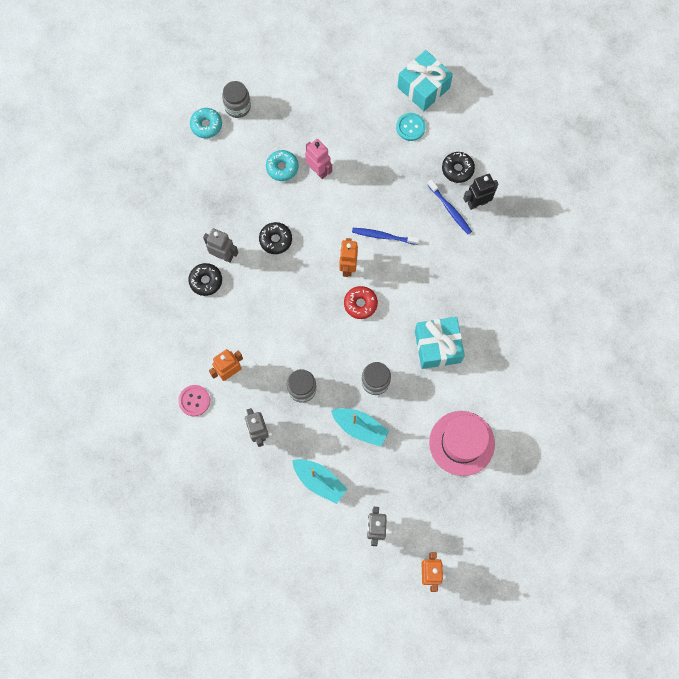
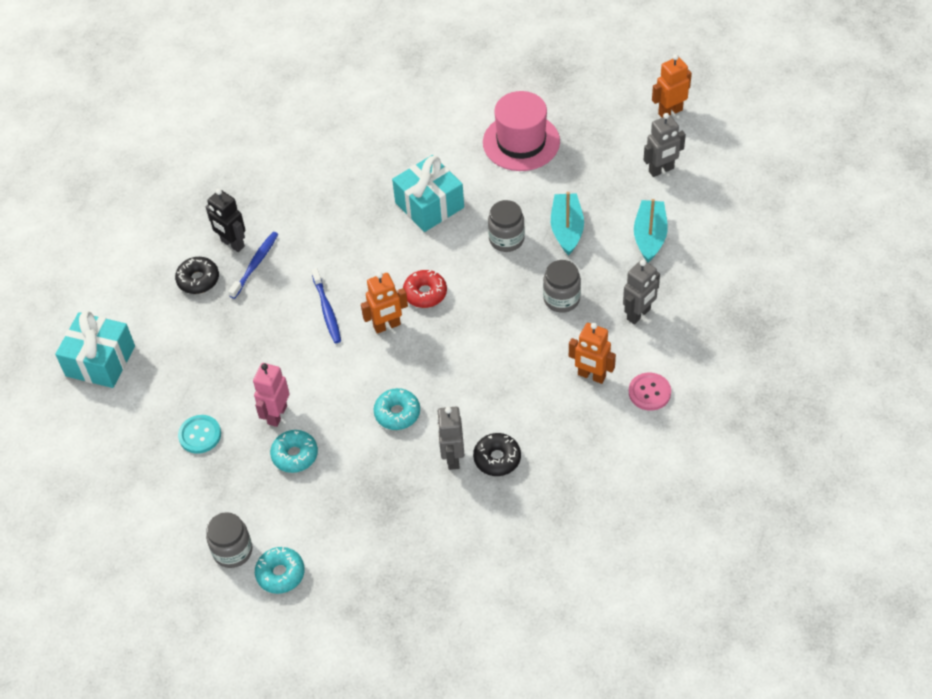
camera: 115 degrees left, 20 degrees down
black donut [259,222,292,254] -> turquoise donut [374,388,420,430]
turquoise button [396,113,426,141] -> turquoise button moved to [178,415,221,454]

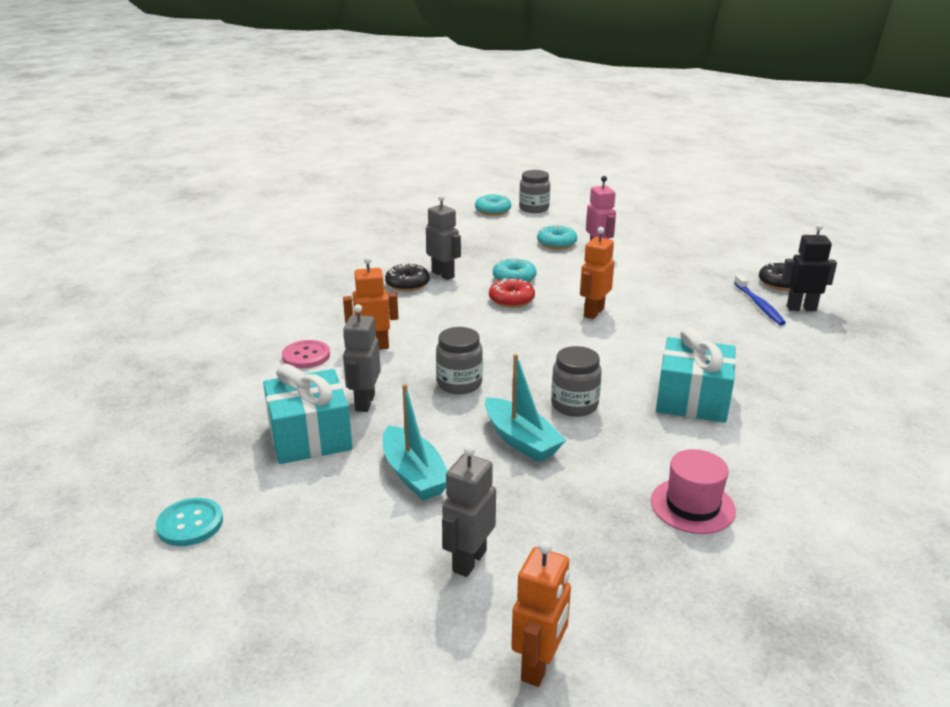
camera: 140 degrees right, 25 degrees down
turquoise gift [55,311,135,388] -> turquoise gift moved to [263,364,353,464]
turquoise button [178,415,221,454] -> turquoise button moved to [156,498,223,546]
blue toothbrush [312,268,341,343] -> none
red donut [403,270,447,308] -> red donut moved to [489,278,535,308]
pink hat [483,91,560,171] -> pink hat [651,449,736,534], size x0.65

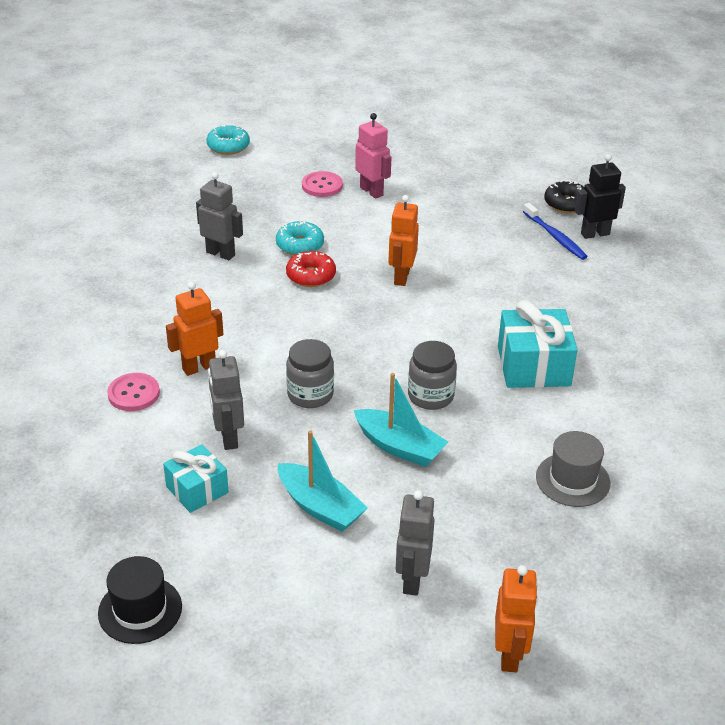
camera: 20 degrees left, 10 degrees up
turquoise button [156,498,223,546] -> black hat [98,556,182,644]
turquoise gift [263,364,353,464] -> turquoise gift [163,444,229,513], size x0.63
black donut [385,263,430,292] -> none
grey jar [519,170,550,213] -> none
turquoise donut [537,225,577,249] -> pink button [302,171,343,197]
pink hat [651,449,736,534] -> grey hat [536,431,610,507]

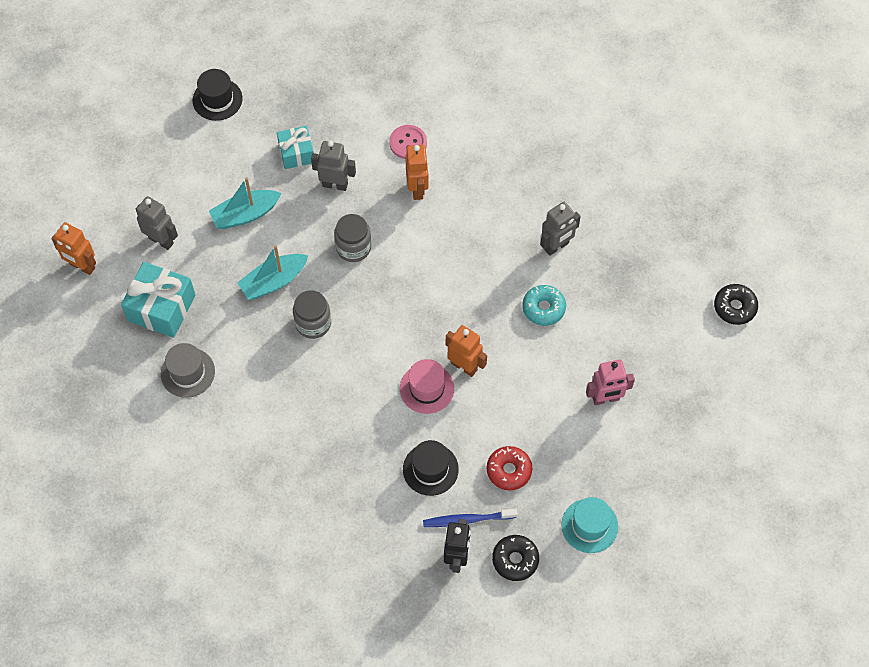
camera: 115 degrees right, 25 degrees up
turquoise donut [206,125,250,155] -> black donut [714,284,758,325]
red donut [286,251,336,287] -> red donut moved to [487,446,532,490]
pink button [302,171,343,197] -> none
turquoise gift [498,300,578,388] -> turquoise gift moved to [121,262,195,338]
none -> pink hat [400,359,454,414]
none -> black hat [403,440,459,496]
none -> turquoise hat [561,497,618,553]

